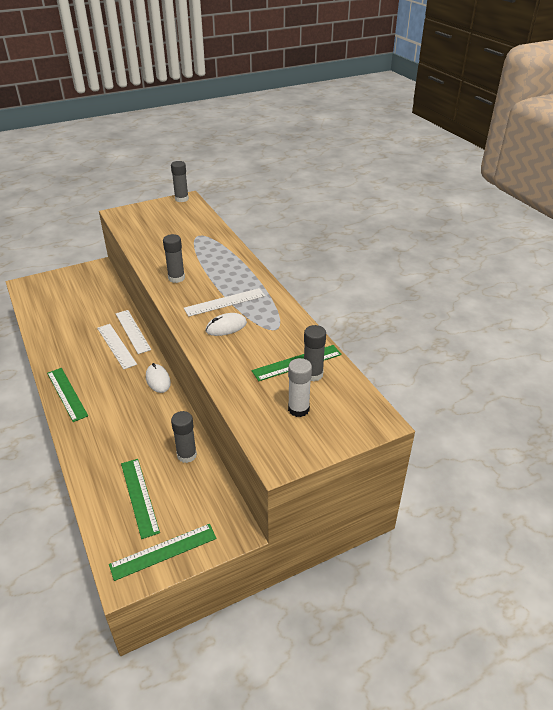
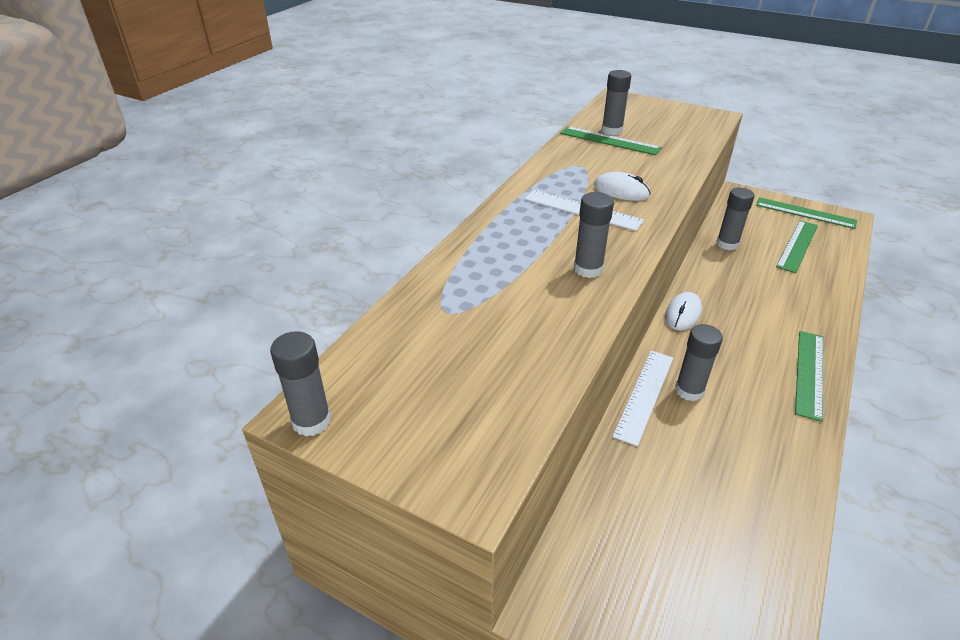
camera: 125 degrees left, 0 degrees up
white ruler [97,324,137,369] -> grey glue stick [675,324,723,401]
white glue stick [288,358,312,417] -> none

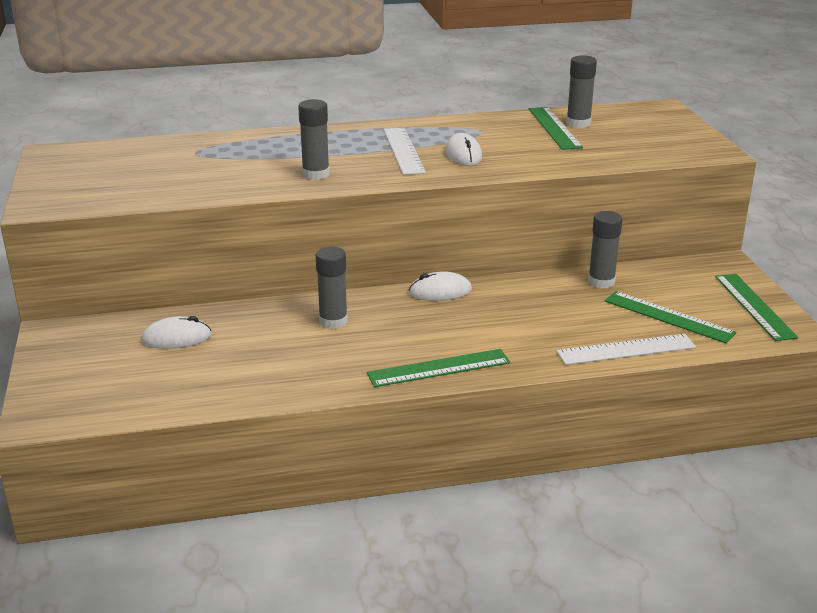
camera: 50 degrees right, 10 degrees down
grey glue stick [270,331,331,436] -> none
white ruler [612,351,673,446] -> white ruler moved to [557,334,696,365]
green ruler [776,220,818,273] -> green ruler turned 45 degrees clockwise [605,291,736,343]
none -> white mouse [141,316,212,349]

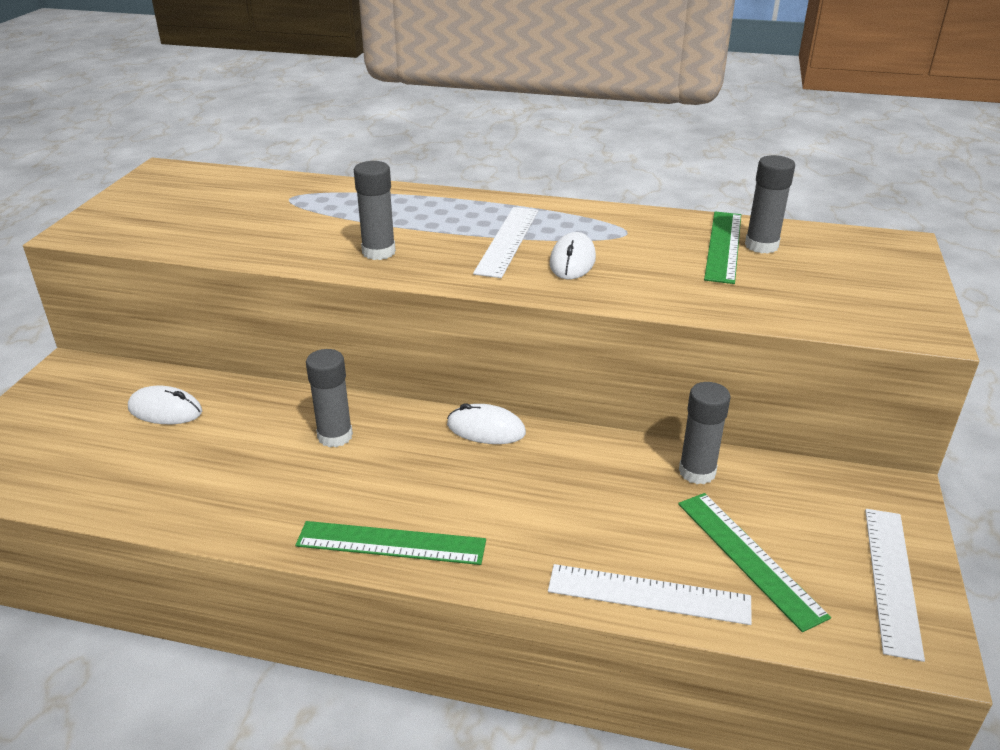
camera: 25 degrees right, 5 degrees up
green ruler [715,274,798,341] -> white ruler [865,509,925,662]

